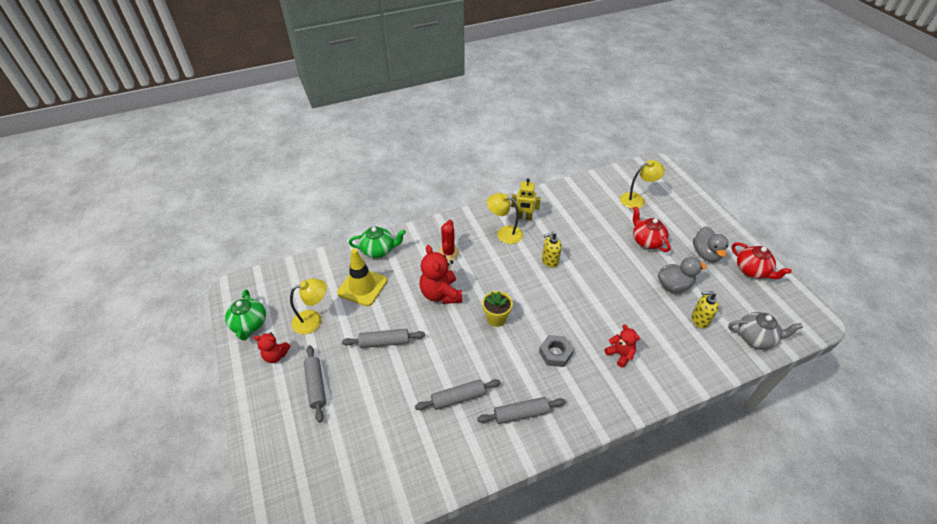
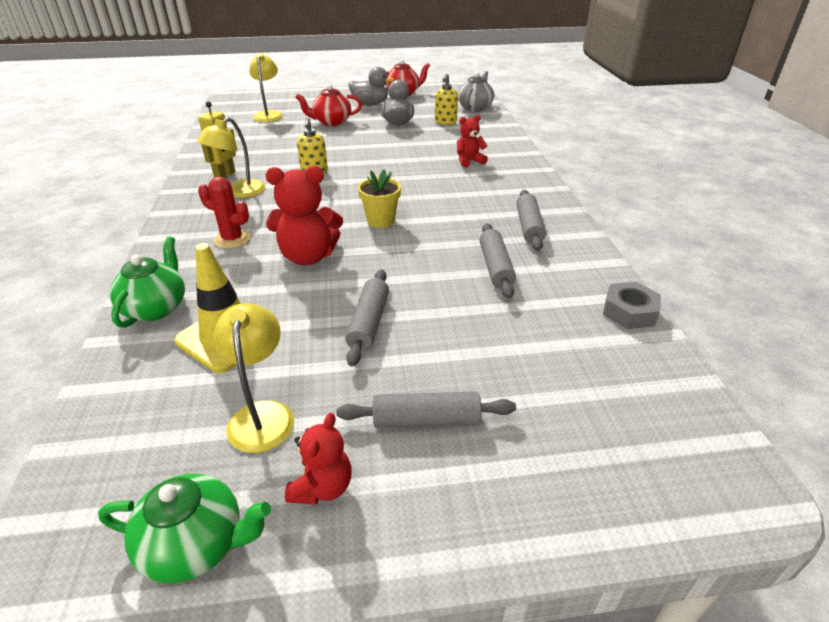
camera: 75 degrees left, 10 degrees down
grey nut [539,335,574,367] -> grey nut moved to [603,282,661,329]

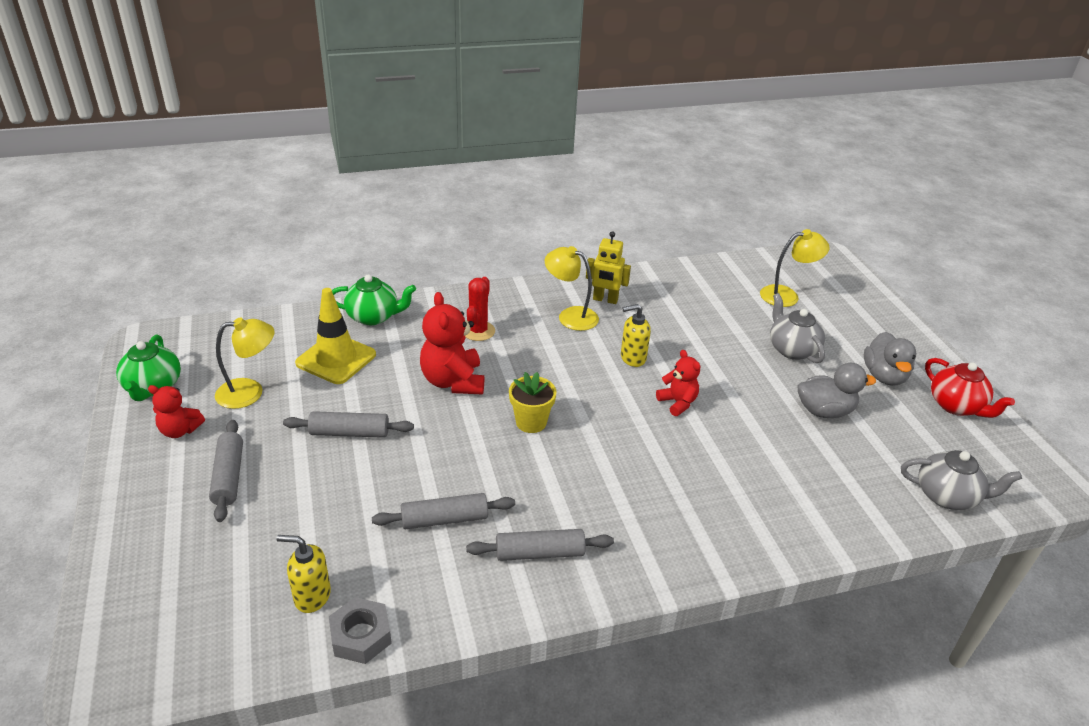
camera: 80 degrees right, 0 degrees up
red teapot [295,84,362,126] -> grey teapot [770,293,825,363]
yellow soap dispenser [435,74,458,125] -> yellow soap dispenser moved to [277,535,331,613]
red teddy bear [457,115,488,168] -> red teddy bear moved to [656,350,700,416]

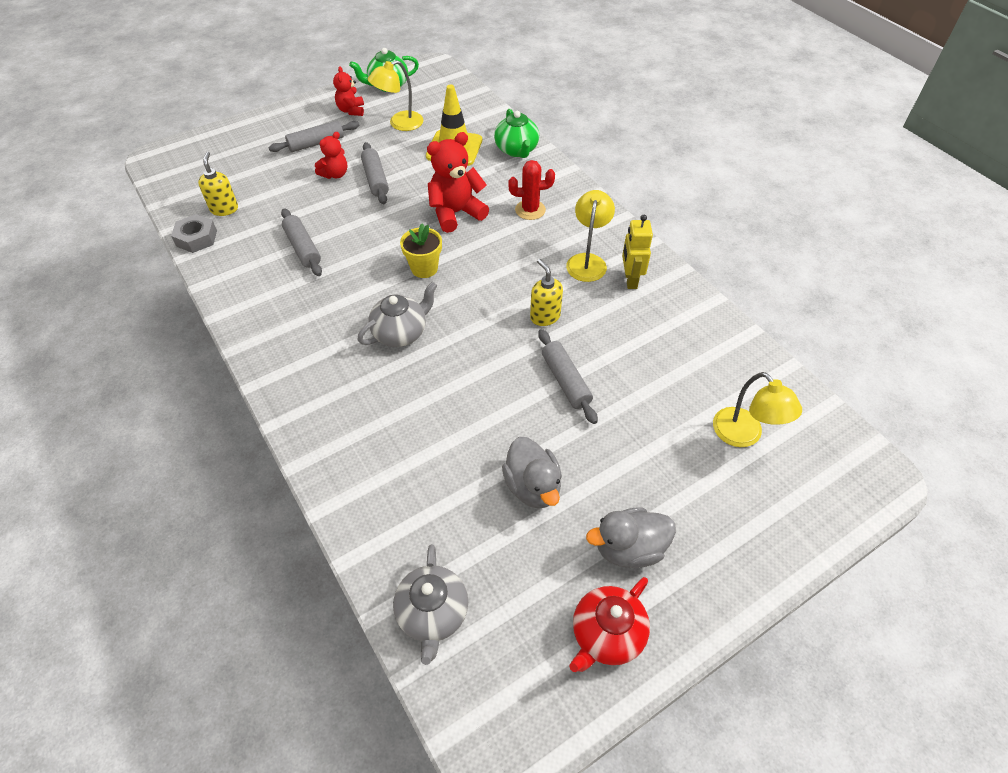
camera: 75 degrees right, 15 degrees up
yellow lamp [215,317,275,409] -> yellow lamp turned 90 degrees clockwise [368,60,424,131]
grey rolling pin [466,529,614,561] -> grey rolling pin moved to [538,329,598,424]
red teddy bear [656,350,700,416] -> red teddy bear moved to [315,132,347,179]
grey teapot [770,293,825,363] -> grey teapot moved to [357,281,438,347]

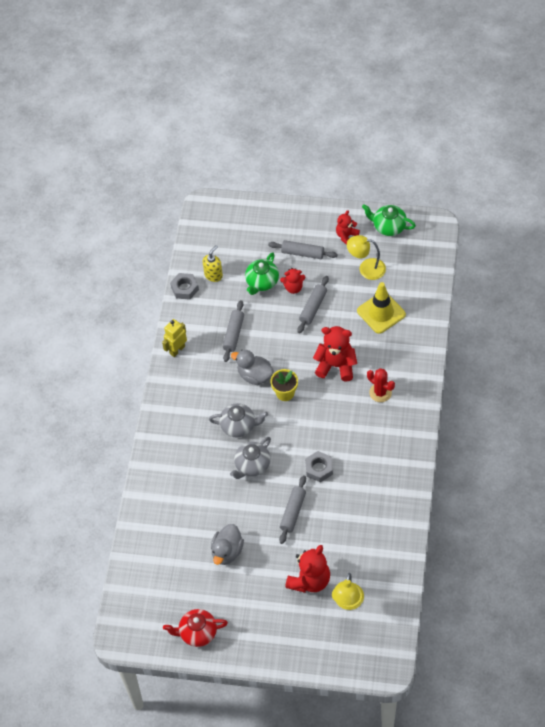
camera: 45 degrees right, 5 degrees up
grey teapot [393,544,468,665] -> grey teapot moved to [230,437,271,479]
green teapot [494,109,539,158] -> green teapot moved to [245,252,279,295]
yellow soap dispenser [530,259,563,326] -> grey nut [305,451,333,482]
yellow lamp [566,190,615,282] -> none
grey duck [586,507,676,568] -> grey duck moved to [231,350,274,385]
yellow robot [622,215,653,289] -> yellow robot moved to [162,319,187,357]
none -> red teddy bear [285,545,330,593]

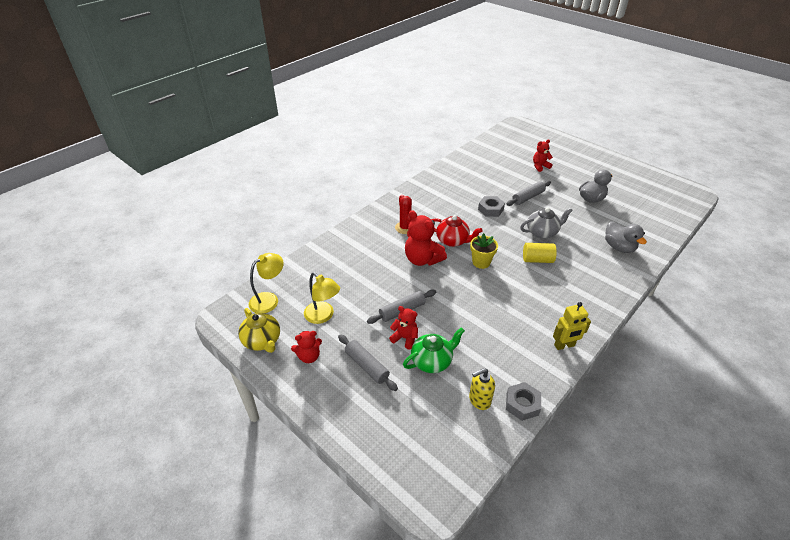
camera: 150 degrees left, 15 degrees down
red teapot [163,609,228,647] -> red teapot moved to [432,215,483,247]
grey teapot [209,403,268,437] -> yellow cylinder [523,243,557,263]
grey rolling pin [223,300,244,362] -> none
grey duck [231,350,274,385] -> grey duck moved to [605,221,647,253]
red teddy bear [285,545,330,593] -> red teddy bear [533,139,553,172], size x0.59
yellow lamp [332,573,364,610] -> yellow lamp moved to [249,253,284,313]
yellow traffic cone [357,282,406,334] -> none
green teapot [362,204,416,236] -> yellow teapot [238,308,280,353]

